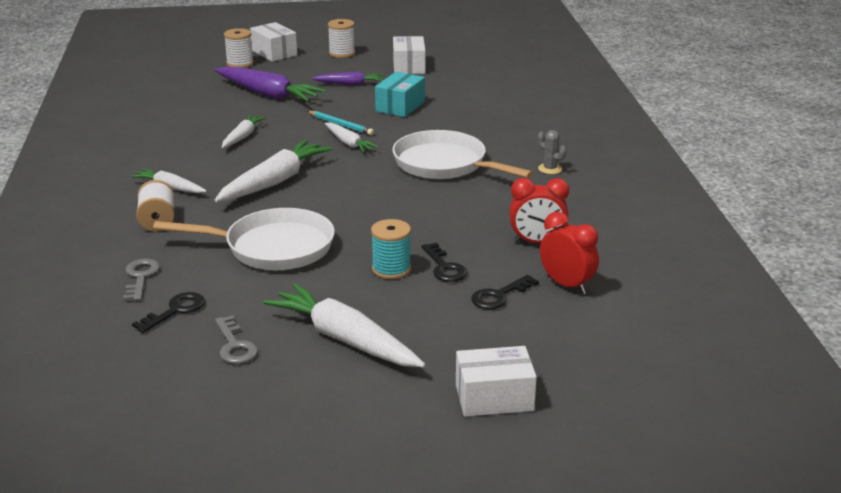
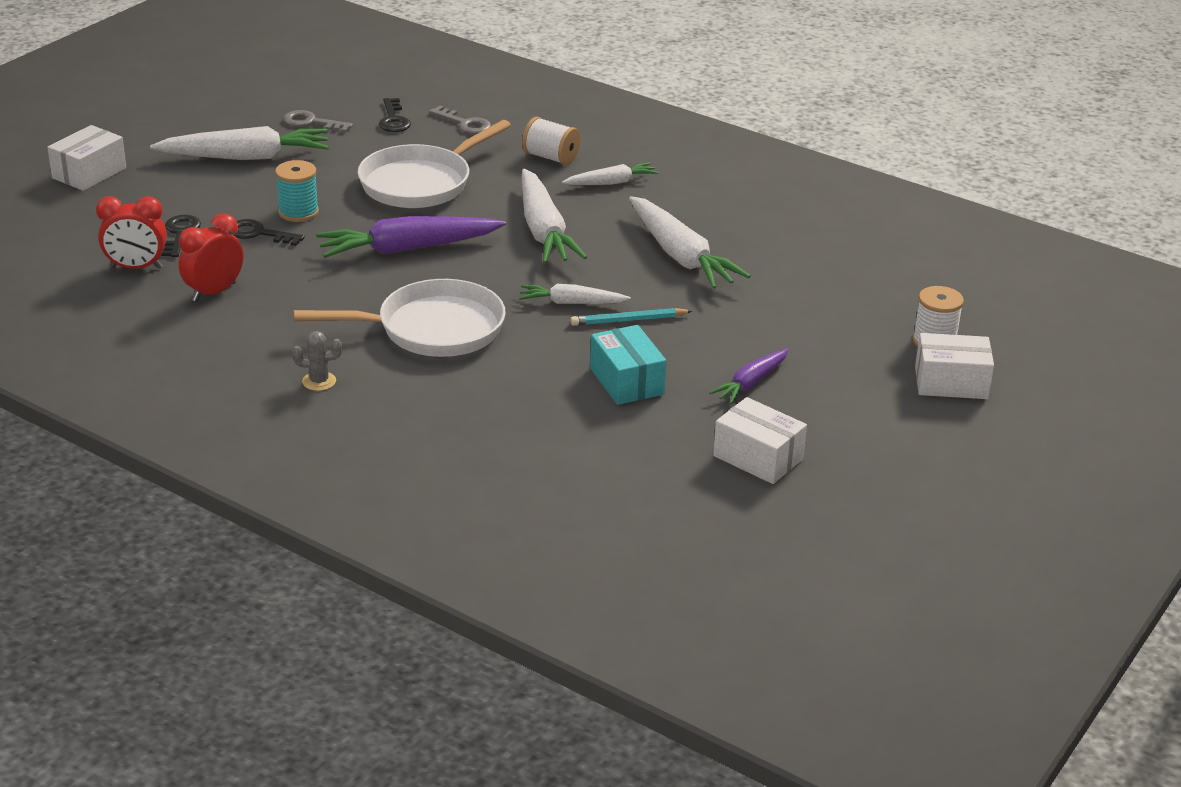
camera: 130 degrees right, 5 degrees up
purple carrot [215,67,326,102] -> purple carrot moved to [316,216,506,258]
white carrot [222,115,267,148] -> white carrot [629,196,751,289], size x1.78
white spool [328,19,355,58] -> none

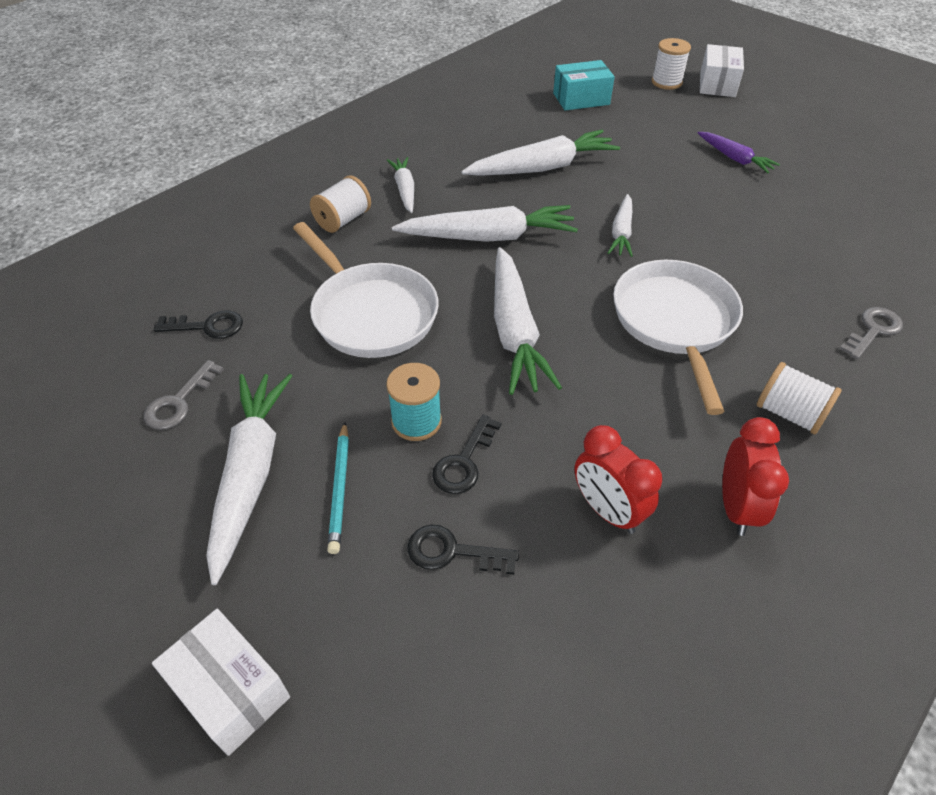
camera: 80 degrees left, 15 degrees up
red clock [96,196,167,269] -> red clock moved to [722,417,789,536]
grey cactus [292,331,342,391] -> white spool [757,362,842,434]
purple carrot [316,216,506,258] -> white carrot [494,247,562,395]
grey key [429,105,491,134] -> grey key moved to [839,307,903,359]
turquoise pencil [570,308,692,326] -> turquoise pencil moved to [327,422,349,554]
turquoise box [590,325,666,405] -> turquoise box moved to [553,60,615,111]
white box [713,397,807,484] -> none

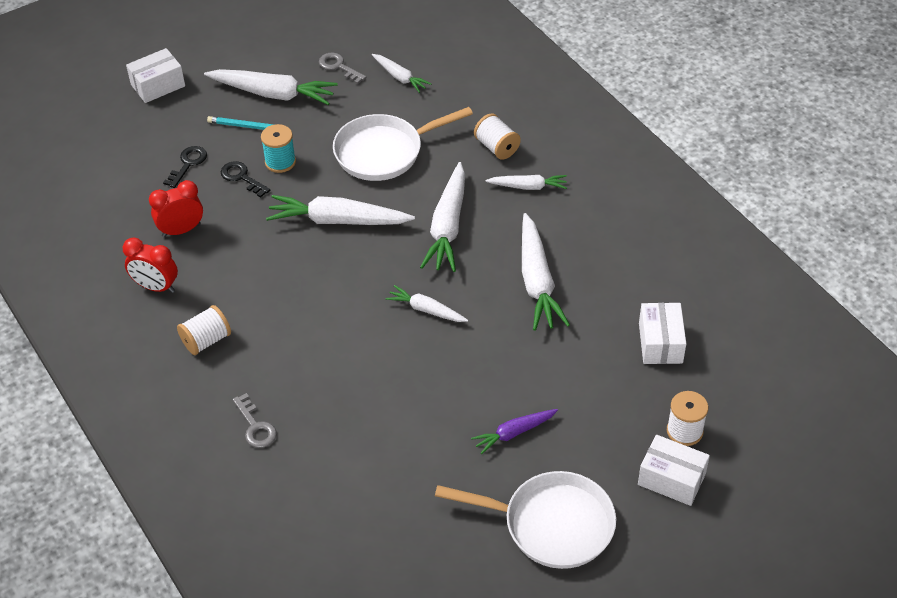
camera: 105 degrees right, 0 degrees up
black key [154,310,243,339] -> white carrot [372,54,432,93]
turquoise box [553,60,615,111] -> white box [639,303,686,364]
white pan [613,260,743,415] -> white pan moved to [435,471,616,569]

